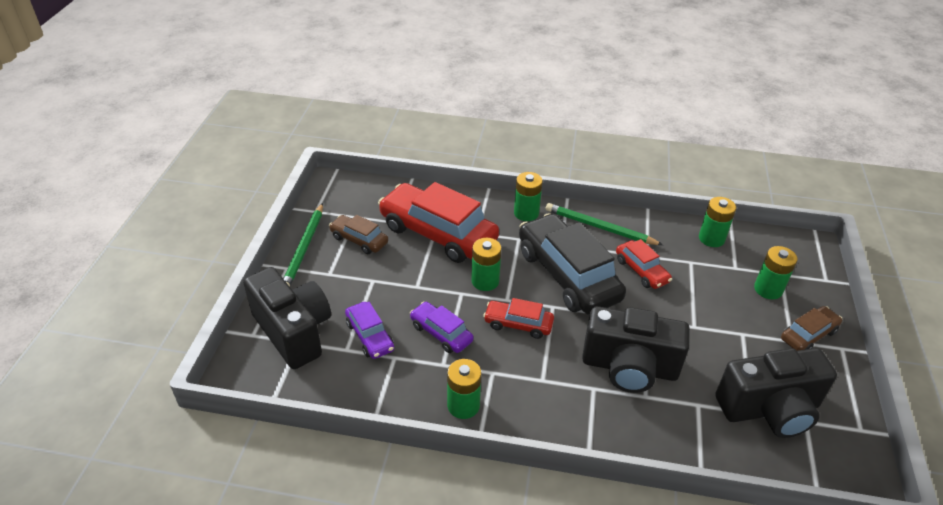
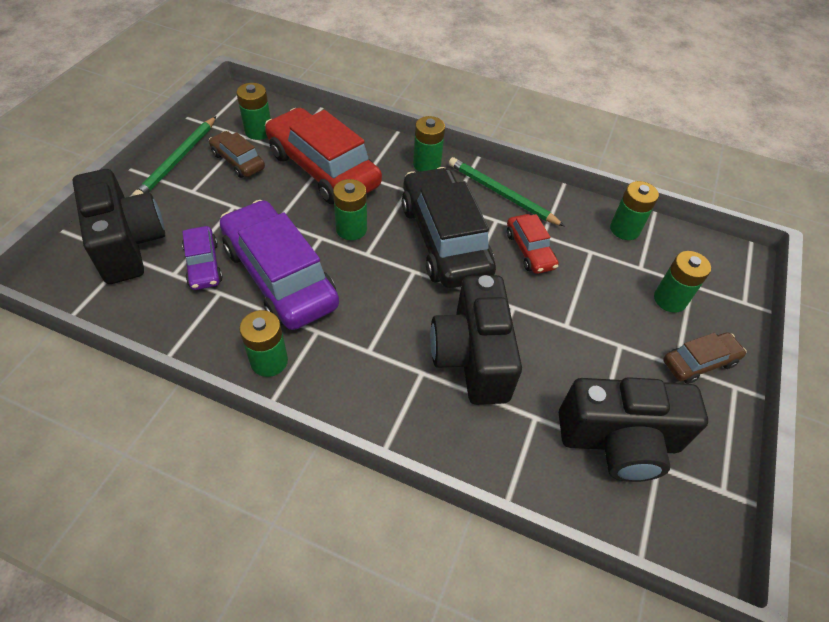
camera: 10 degrees right, 10 degrees up
purple car [410,302,473,353] -> purple car [220,200,339,330], size x2.03
red car [483,298,554,339] -> none
black camera [582,306,690,393] -> black camera turned 60 degrees clockwise [430,275,522,405]
none -> green battery [237,83,271,140]

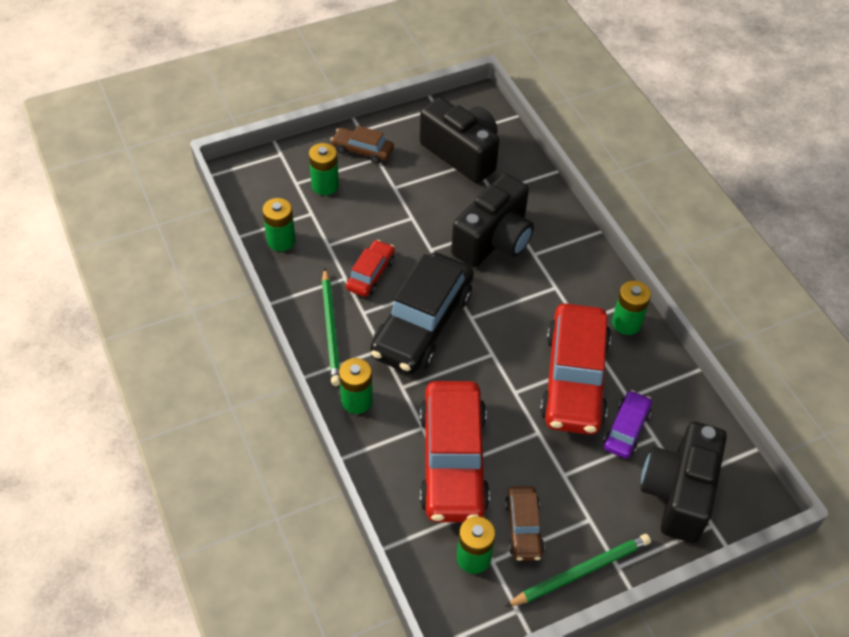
camera: 135 degrees left, 0 degrees up
purple car [220,200,339,330] -> red car [540,303,611,435]
green battery [333,179,367,240] -> none

